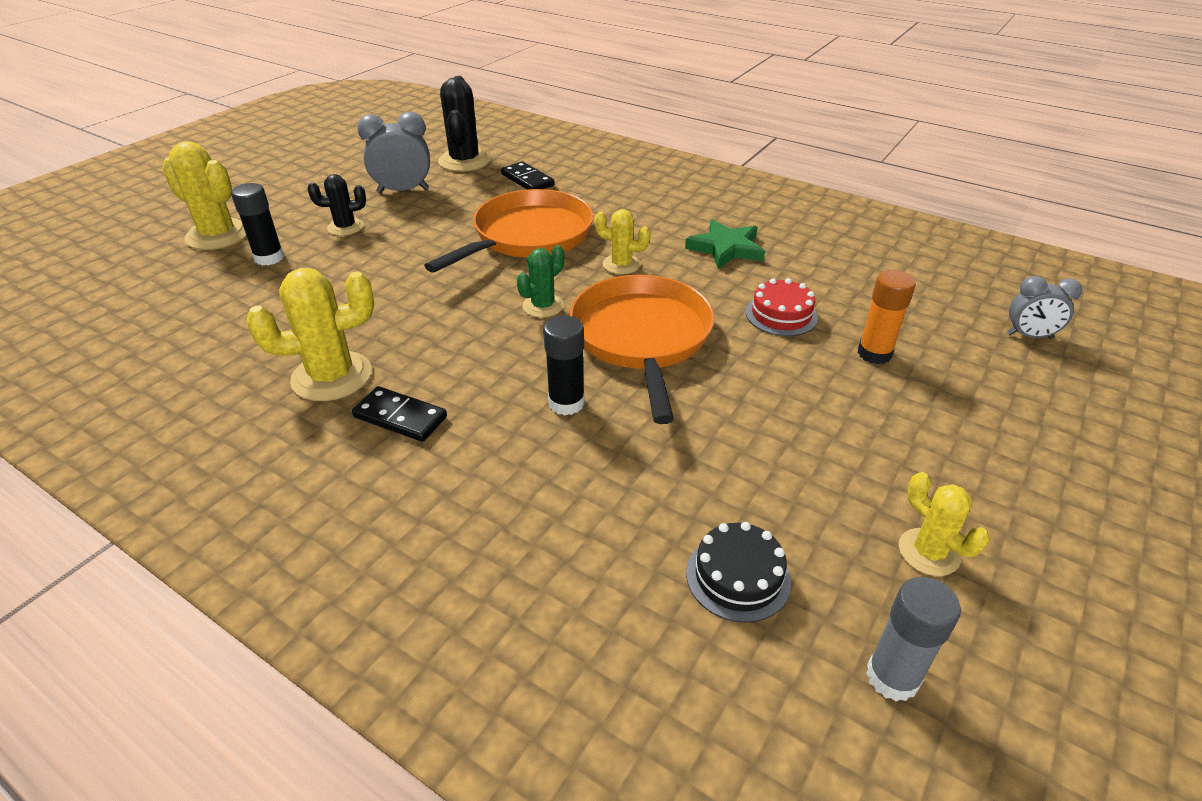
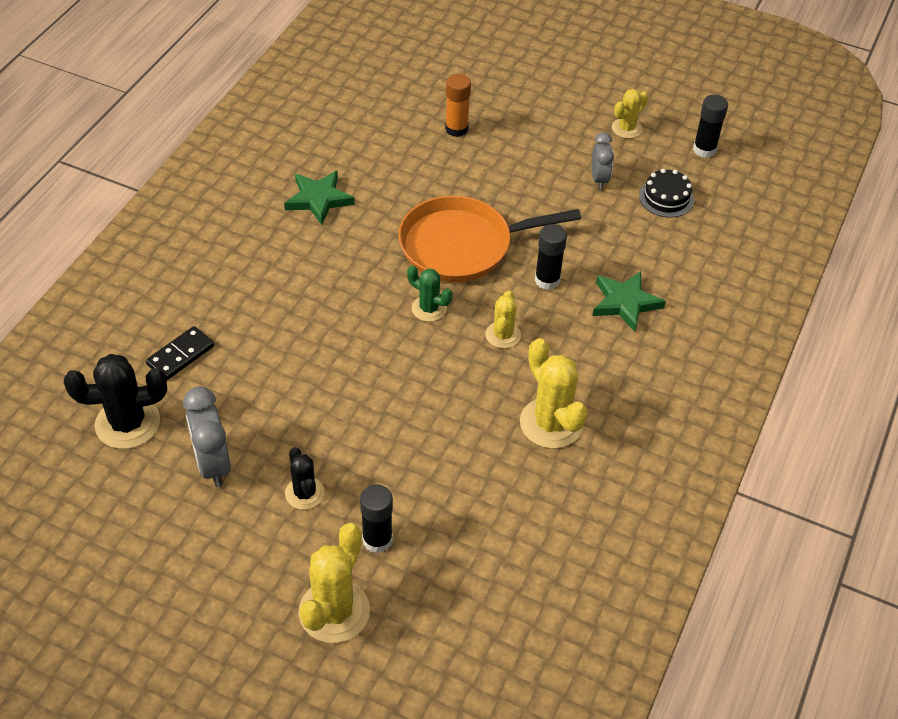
camera: 100 degrees left, 10 degrees up
black domino [352,386,447,442] -> none
orange pan [424,189,594,273] -> none
yellow cactus [595,209,651,274] -> yellow cactus moved to [485,290,521,349]
red cake [746,278,818,336] -> none
grey glue stick [866,577,961,702] -> black glue stick [693,95,728,158]
grey clock [1007,276,1082,339] -> grey clock moved to [592,132,614,190]
none -> green star [592,271,666,332]

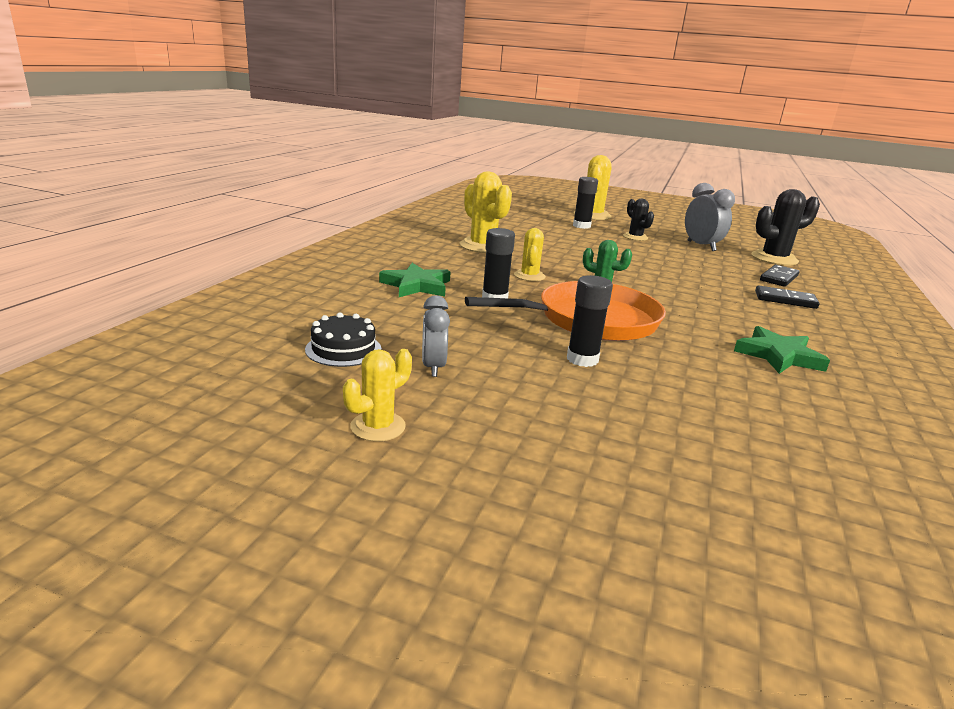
camera: 175 degrees right, 25 degrees down
orange glue stick [445,74,471,137] -> none
black glue stick [693,95,728,158] -> black glue stick moved to [567,275,613,367]
none -> black domino [755,285,820,309]

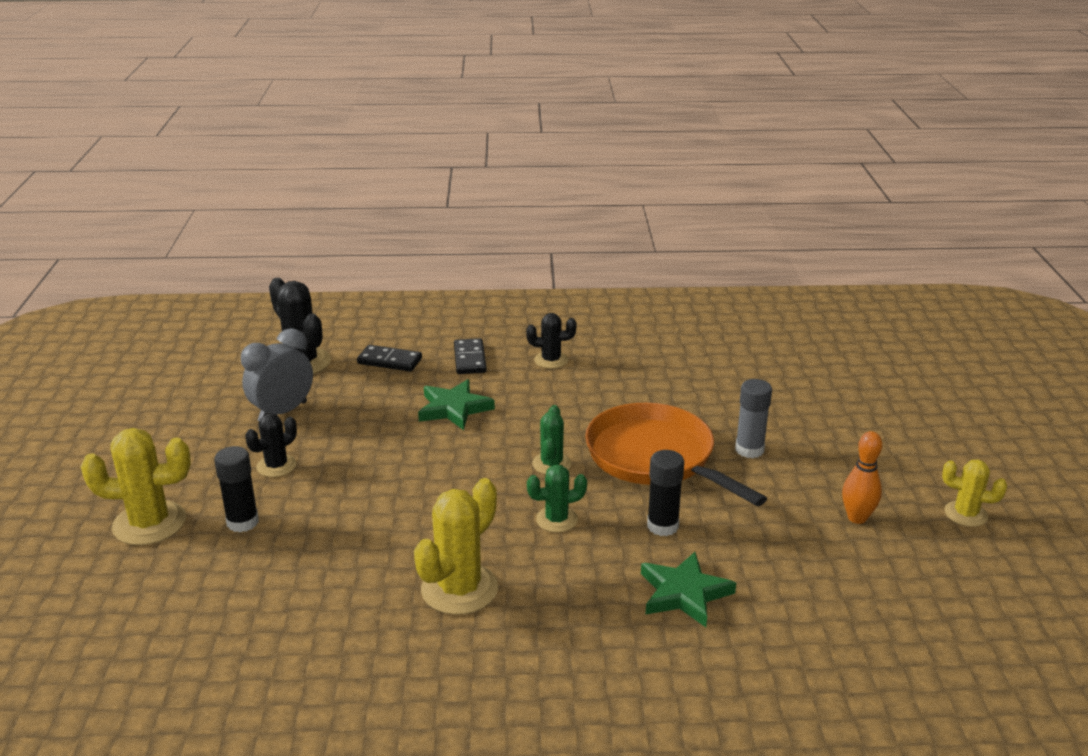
camera: 110 degrees left, 5 degrees up
black cake [305,313,381,367] -> none
grey clock [422,295,450,377] -> orange bowling pin [842,431,882,524]
yellow cactus [514,228,546,281] -> green cactus [527,465,587,533]
black glue stick [567,275,613,367] -> grey glue stick [735,379,772,458]
green star [734,326,830,374] -> green star moved to [418,379,495,430]
none -> black cactus [526,313,576,369]

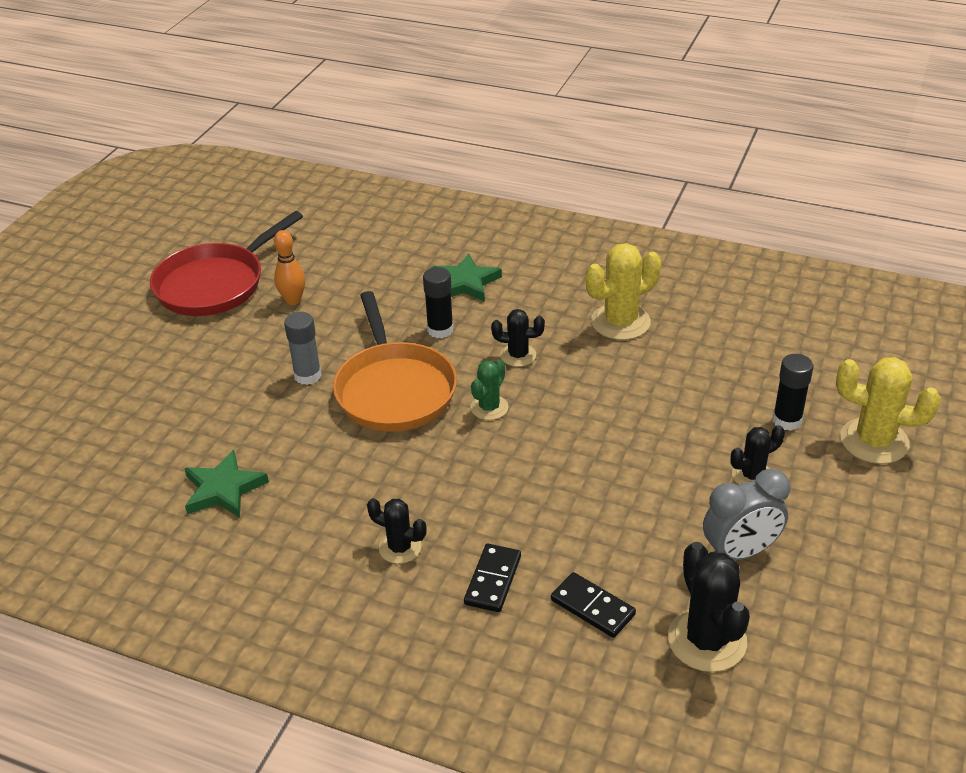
camera: 155 degrees left, 10 degrees up
green star [418,379,495,430] -> green star moved to [184,450,269,518]
green cactus [527,465,587,533] -> black cactus [491,309,545,367]
yellow cactus [942,460,1007,527] -> red pan [150,211,303,316]

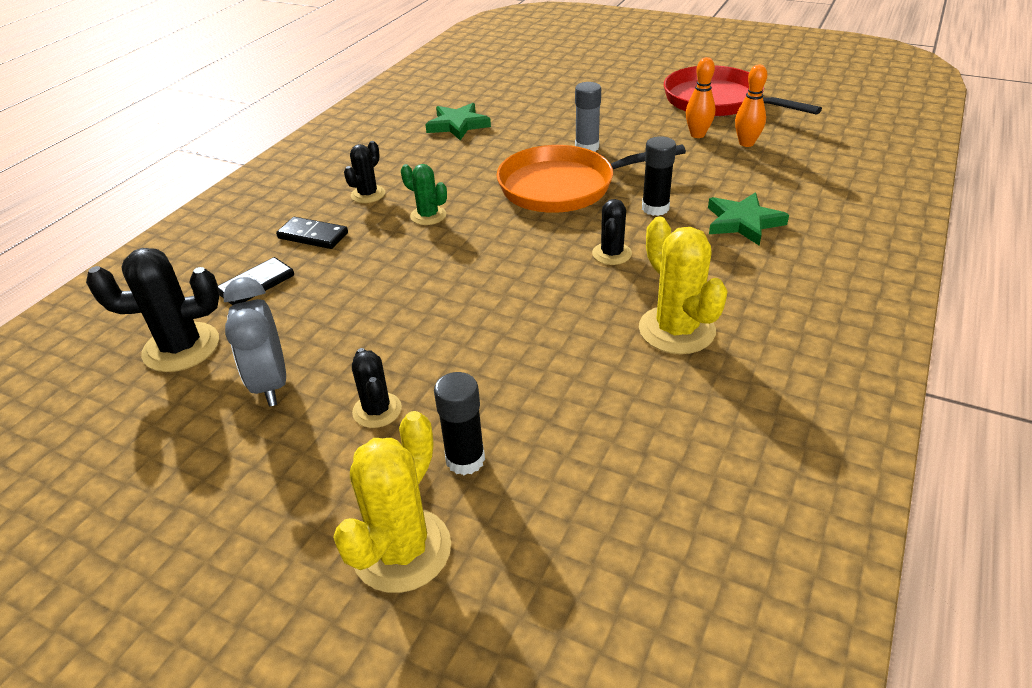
camera: 95 degrees right, 0 degrees up
green cactus [471,360,508,420] -> green cactus moved to [401,164,447,225]
none -> orange bowling pin [735,64,767,147]

